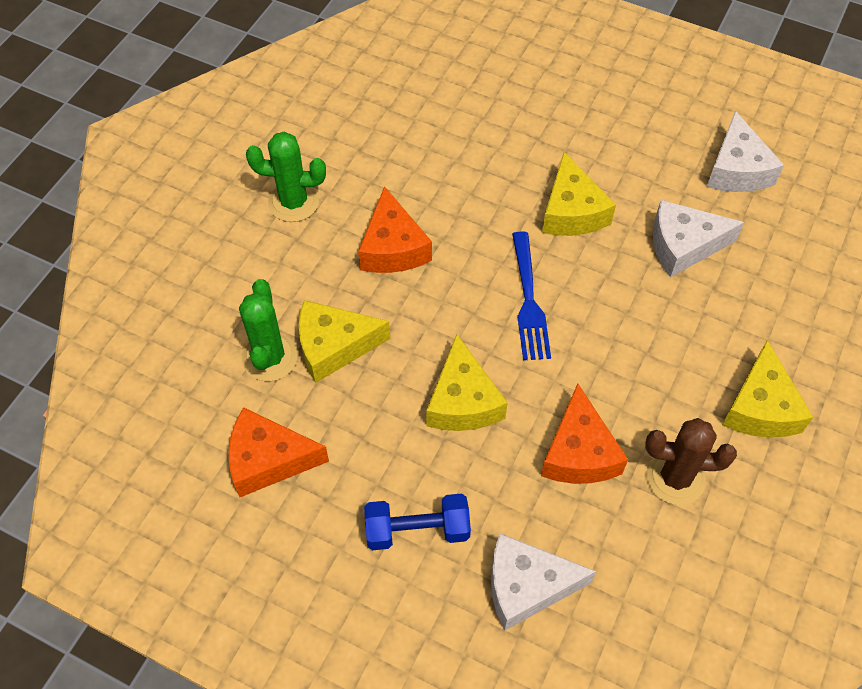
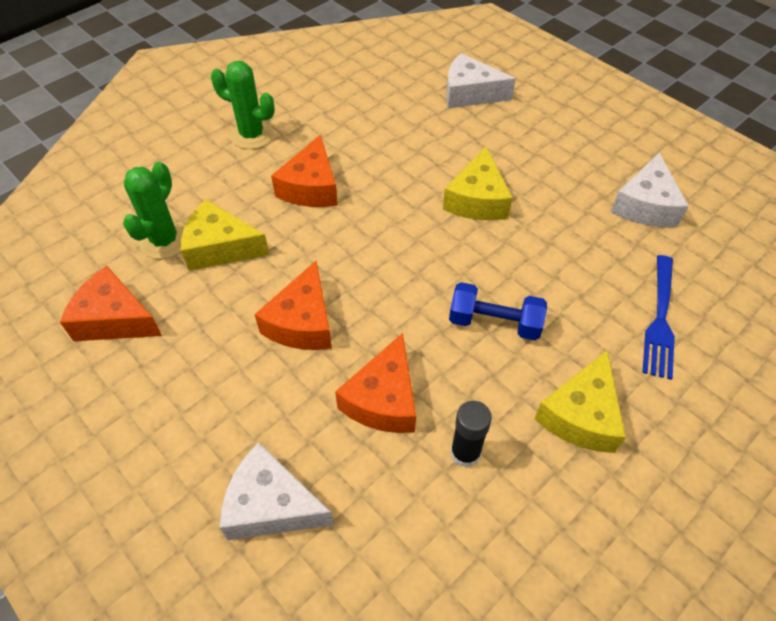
camera: 20 degrees right, 5 degrees down
blue dumbbell [364,493,471,550] -> blue dumbbell moved to [449,282,547,340]
yellow cheese [426,334,508,431] -> orange cheese [254,261,332,350]
blue fork [512,231,551,360] -> blue fork moved to [642,255,675,380]
brown cactus [645,418,737,505] -> black glue stick [450,401,492,468]
white cheese [653,200,744,277] -> white cheese moved to [446,53,516,108]

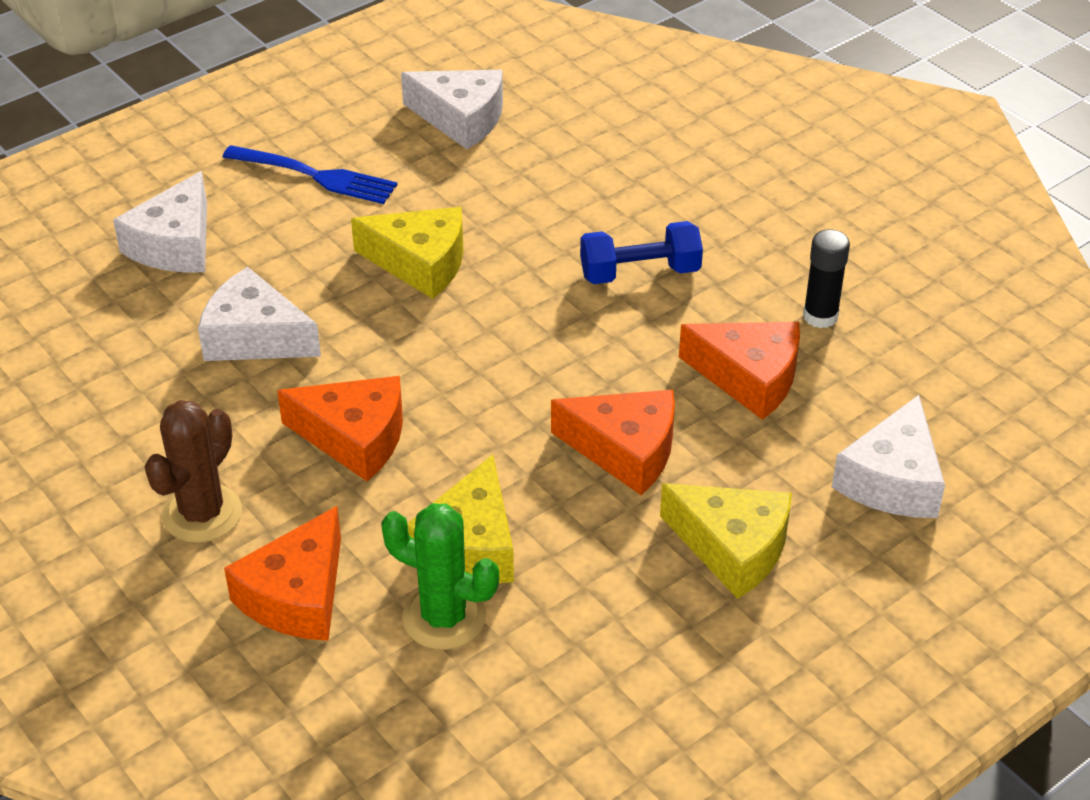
camera: 85 degrees left, 10 degrees down
orange cheese [60,266,162,341] -> orange cheese moved to [224,506,341,641]
green cactus [211,61,275,149] -> brown cactus [145,400,242,543]
blue dumbbell [449,282,547,340] -> blue dumbbell turned 60 degrees clockwise [580,221,703,284]
yellow cheese [534,351,626,453] -> yellow cheese moved to [660,483,792,599]
blue fork [642,255,675,380] -> blue fork moved to [223,145,397,204]
none -> white cheese [198,267,321,361]

